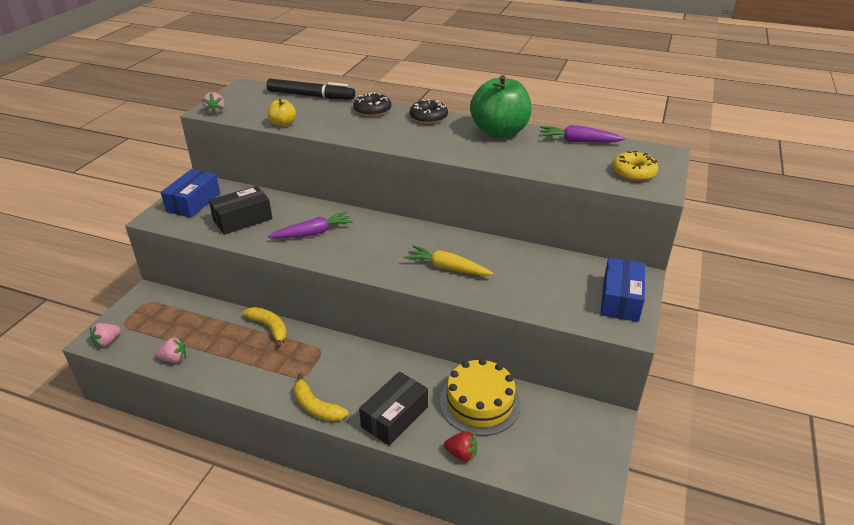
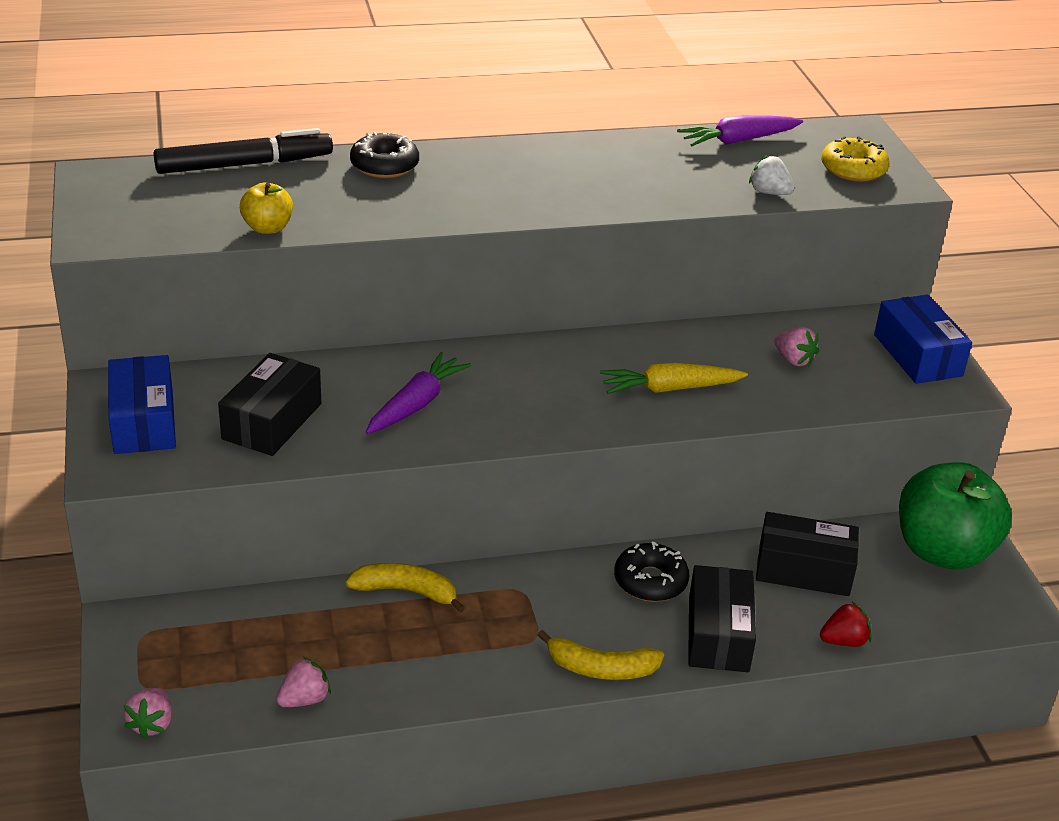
camera: 35 degrees left, 0 degrees up
pink strawberry [202,92,225,115] -> pink strawberry moved to [774,327,819,367]
black donut [409,99,448,124] -> black donut moved to [614,541,689,602]
yellow cake [440,358,521,436] -> black box [756,512,859,596]
green apple [470,75,531,138] -> green apple moved to [899,462,1012,570]
none -> white strawberry [749,155,795,195]

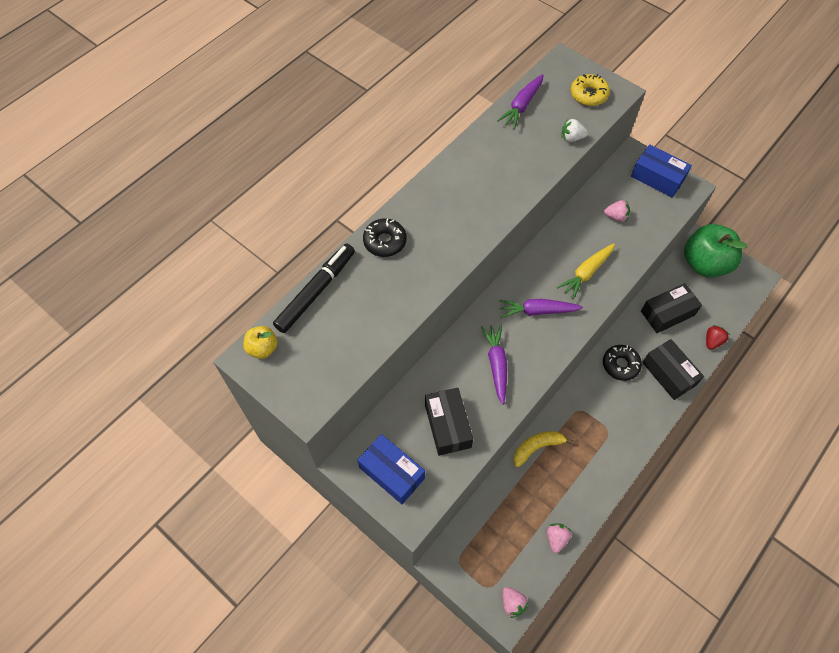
camera: 35 degrees left, 25 degrees up
yellow apple [240,183,293,234] -> yellow apple moved to [243,326,278,359]
yellow banana [537,630,664,680] -> none
none -> purple carrot [499,299,583,318]

